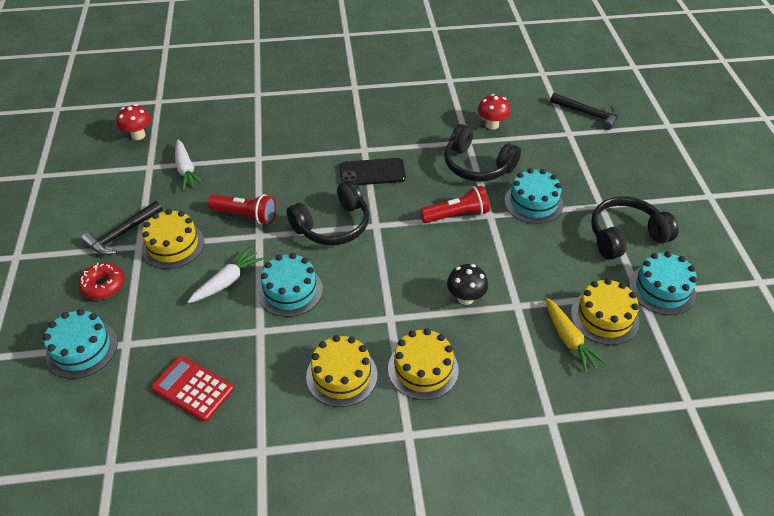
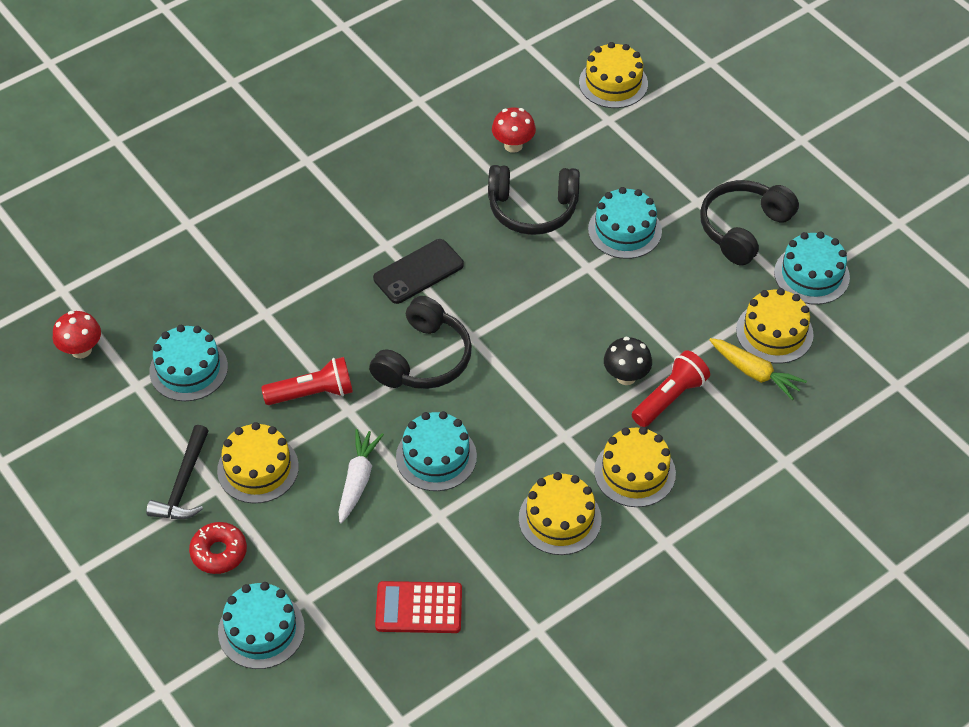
camera: 30 degrees left, 5 degrees up
white carrot [175,140,203,190] -> turquoise cake [149,325,228,401]
red flashlight [420,186,489,223] -> red flashlight moved to [632,350,710,427]
black hammer [550,93,619,130] -> yellow cake [579,42,648,108]

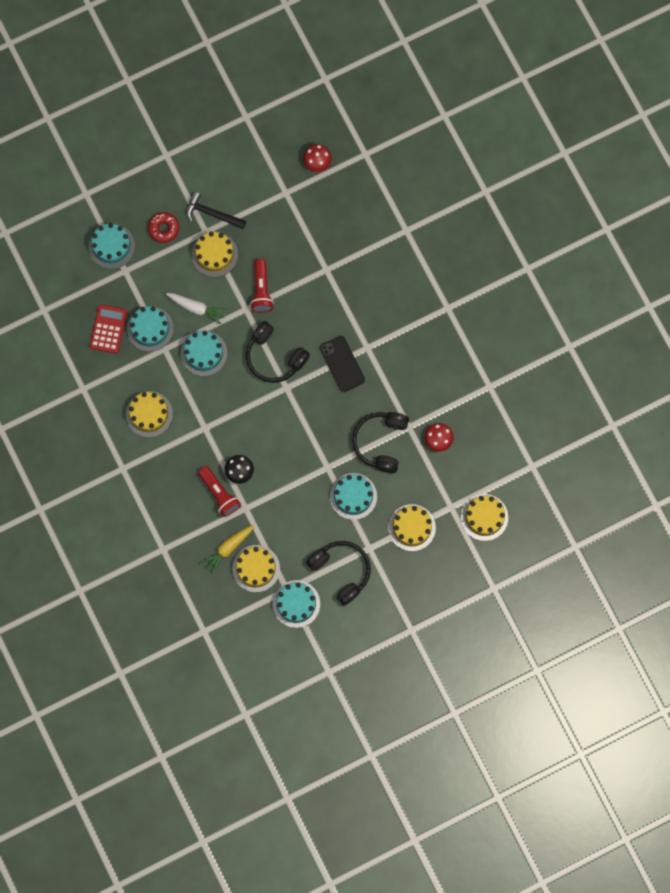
camera: 100 degrees right, 25 degrees up
turquoise cake [149,325,228,401] -> turquoise cake moved to [127,306,174,352]
yellow cake [594,427,676,507] -> yellow cake moved to [388,504,436,551]

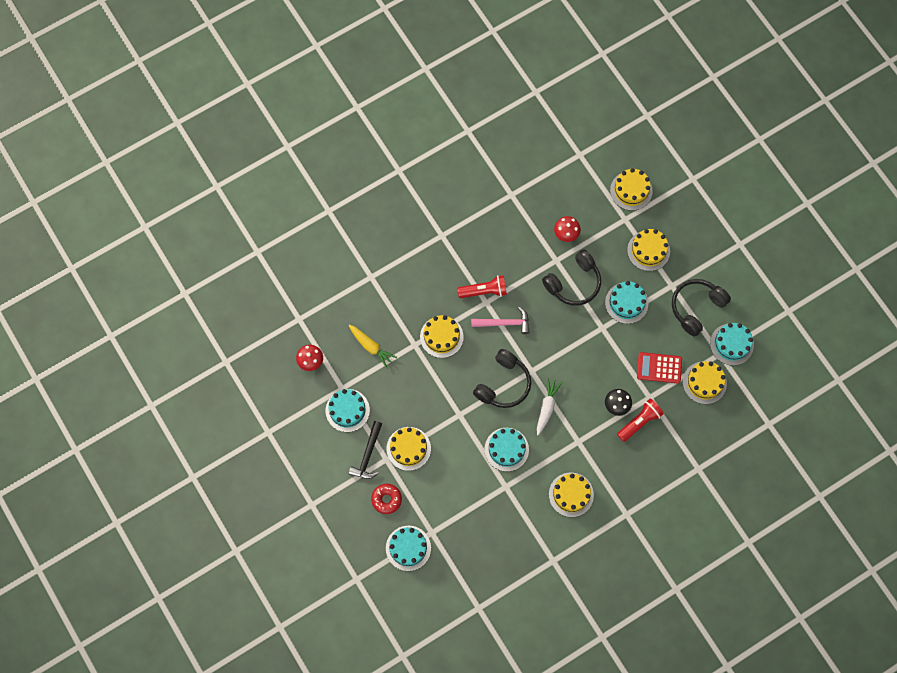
camera: 95 degrees left, 5 degrees down
red calculator [89,304,127,354] -> red calculator moved to [637,352,682,384]
turquoise cake [127,306,174,352] -> turquoise cake moved to [326,389,370,432]
white carrot [166,293,227,325] -> white carrot moved to [537,378,562,435]
yellow carrot [200,525,254,575] -> yellow carrot moved to [348,324,397,369]
red flashlight [250,259,274,313] -> red flashlight moved to [457,275,507,298]
black phone [320,336,365,392] -> pink hammer [471,307,530,334]
black headphones [352,412,409,473] -> black headphones turned 45 degrees counterclockwise [542,250,601,306]
none -> yellow cake [420,315,464,358]

